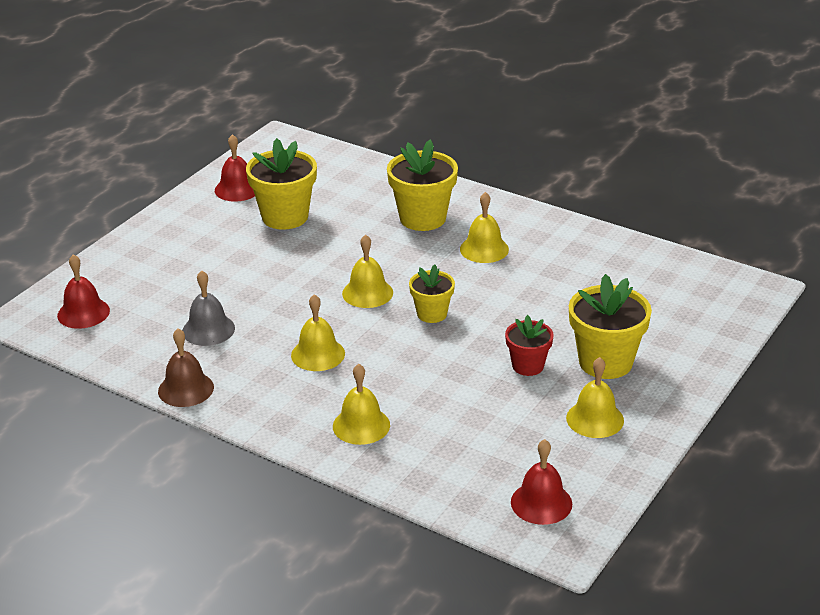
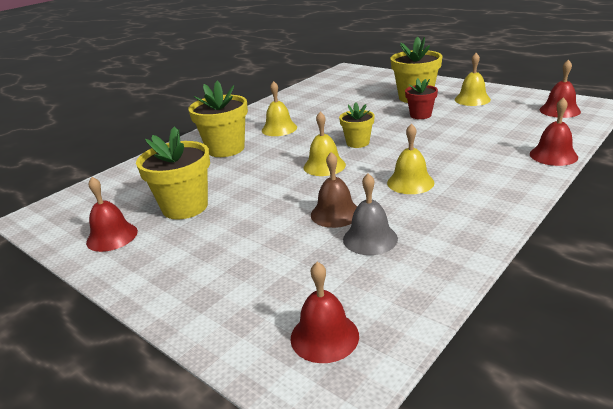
camera: 80 degrees left, 5 degrees down
brown bell [158,328,214,407] -> brown bell moved to [311,152,357,228]
yellow bell [333,364,390,445] -> none
none -> red bell [530,97,578,166]

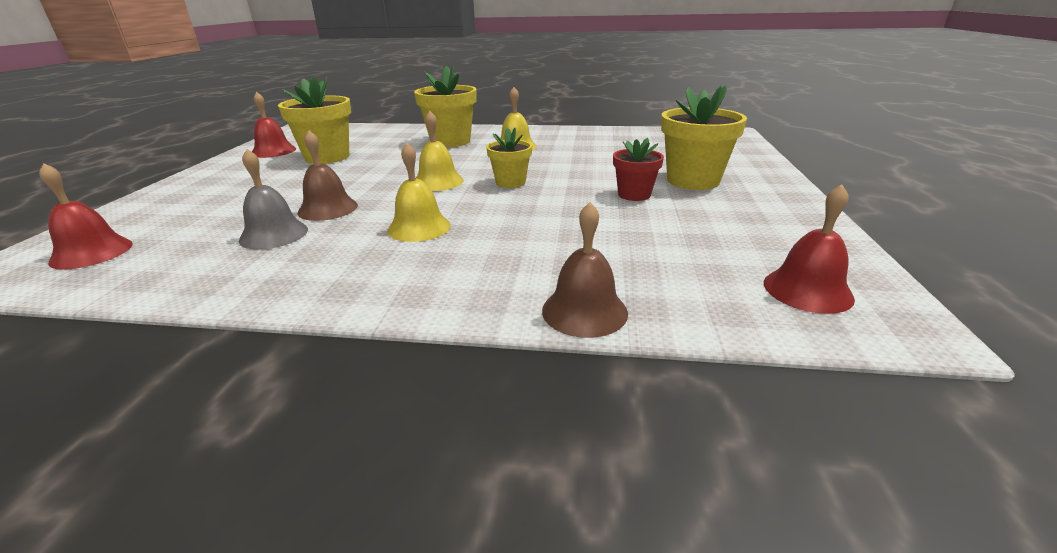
camera: 55 degrees right, 0 degrees up
yellow bell [455,53,491,106] -> none
red bell [530,97,578,166] -> brown bell [542,202,628,338]

